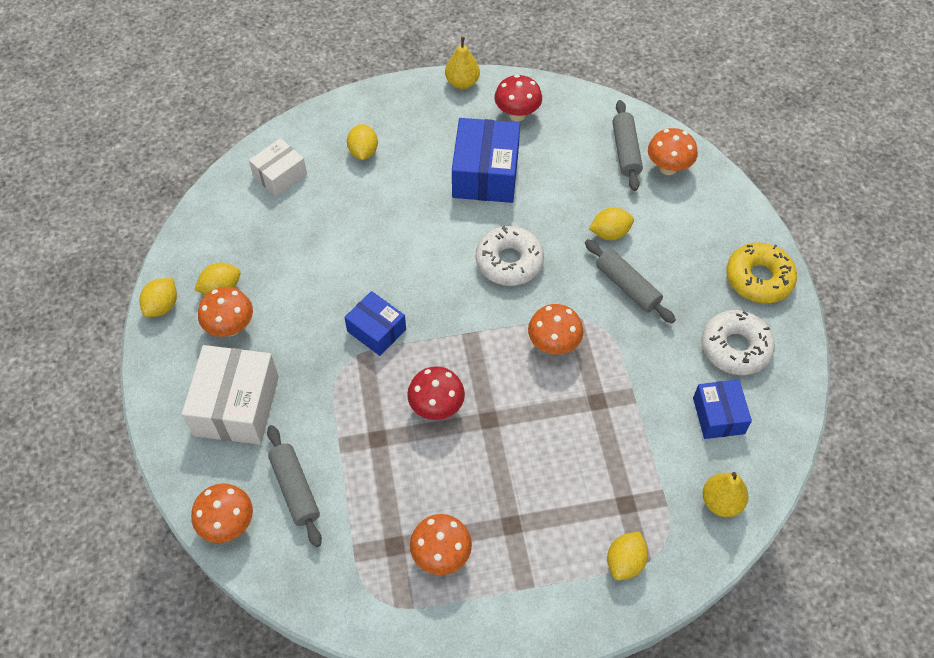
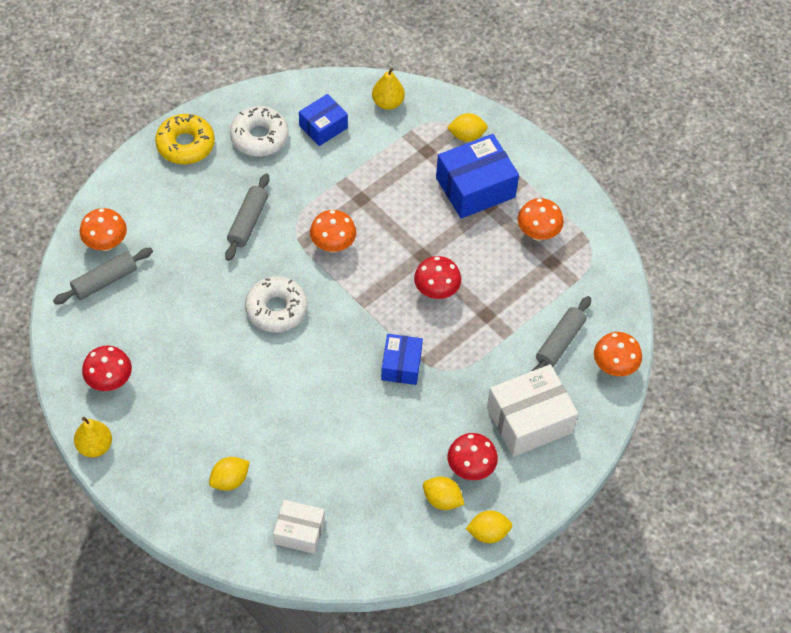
camera: 125 degrees left, 0 degrees up
orange mushroom [198,287,253,337] -> red mushroom [447,433,498,480]
blue box [452,118,520,203] -> blue box moved to [436,134,519,219]
yellow lemon [589,207,634,240] -> none

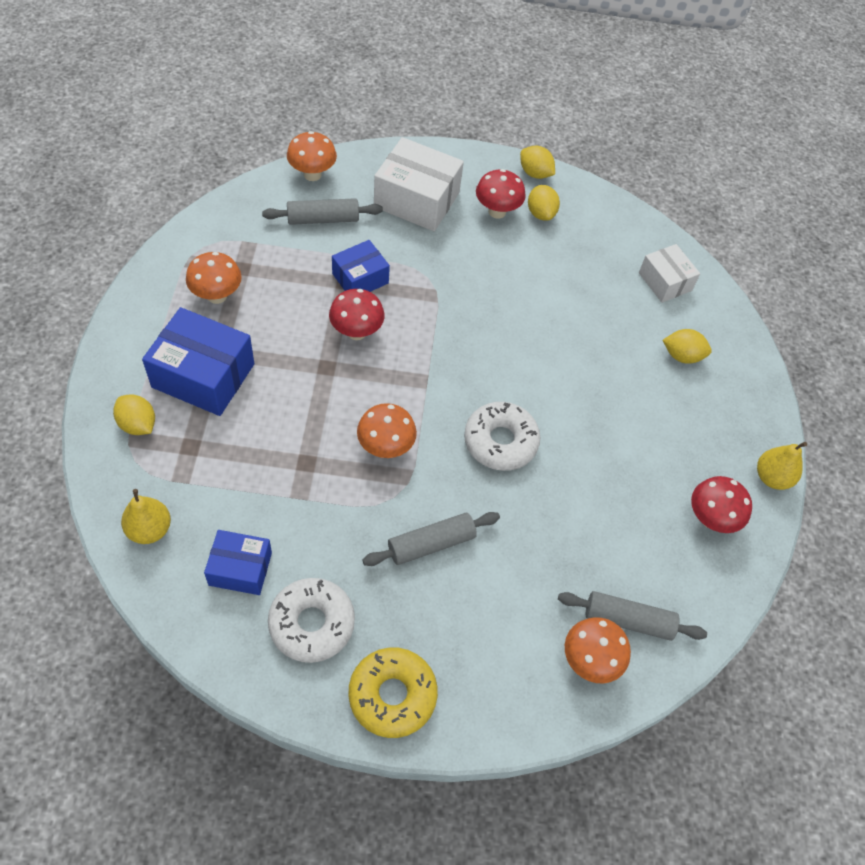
camera: 135 degrees left, 0 degrees up
blue box [381,334,423,385] -> blue box moved to [332,240,390,292]

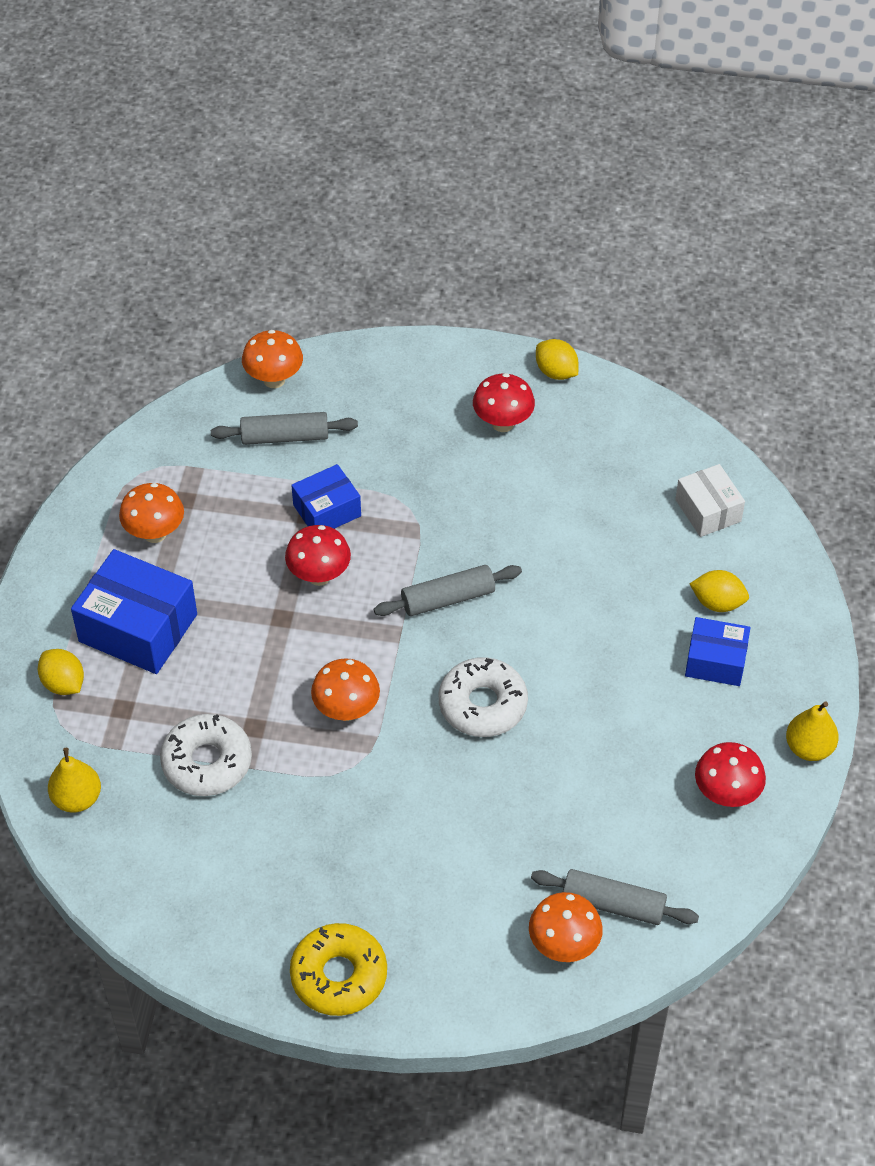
camera: 10 degrees right, 5 degrees down
blue box [204,530,272,595] -> blue box moved to [685,617,750,686]
white donut [268,578,355,663] -> white donut moved to [160,714,252,796]
grey rolling pin [363,512,500,566] -> grey rolling pin moved to [374,565,522,616]
white box [374,137,464,231] -> none
yellow lemon [528,185,560,221] -> none

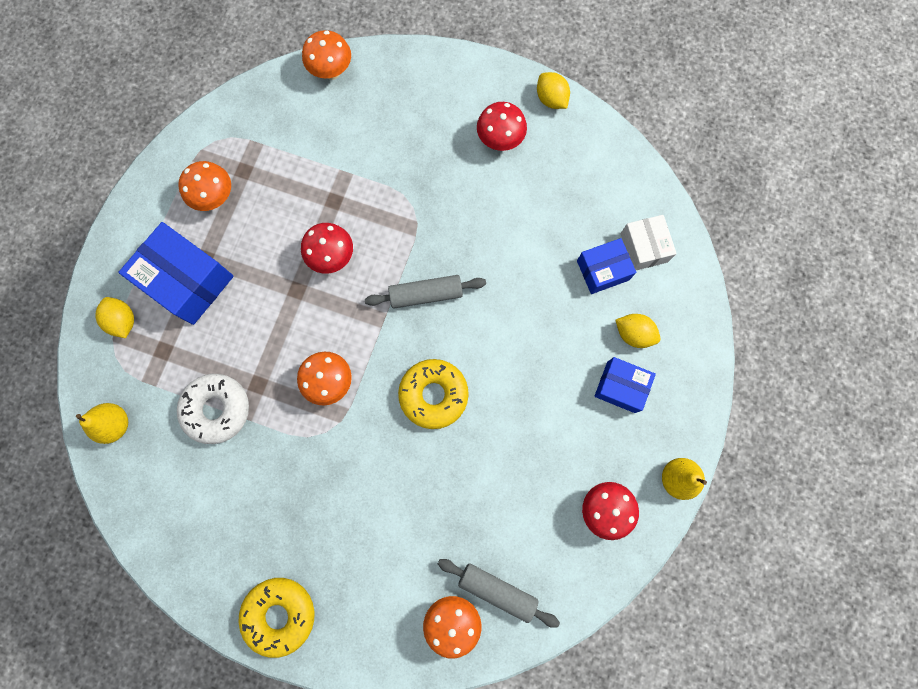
camera: 10 degrees right, 25 degrees up
grey rolling pin [211,412,358,445] -> none
blue box [291,464,361,529] -> blue box moved to [577,238,636,294]
white donut [439,657,528,737] -> yellow donut [398,359,469,429]

